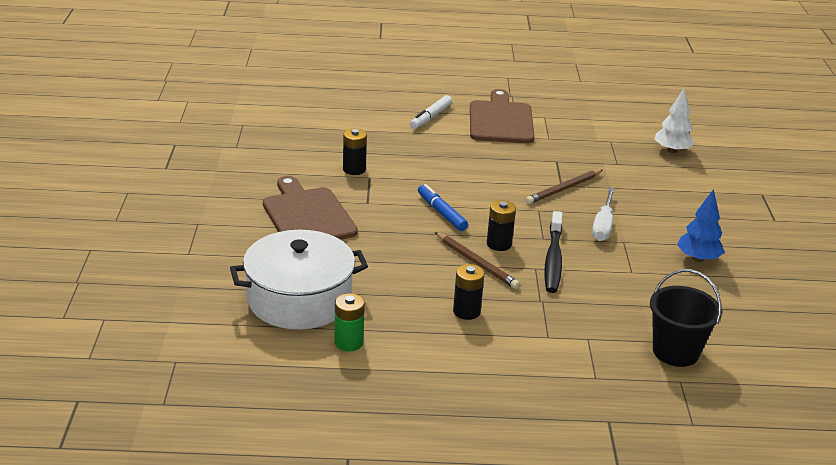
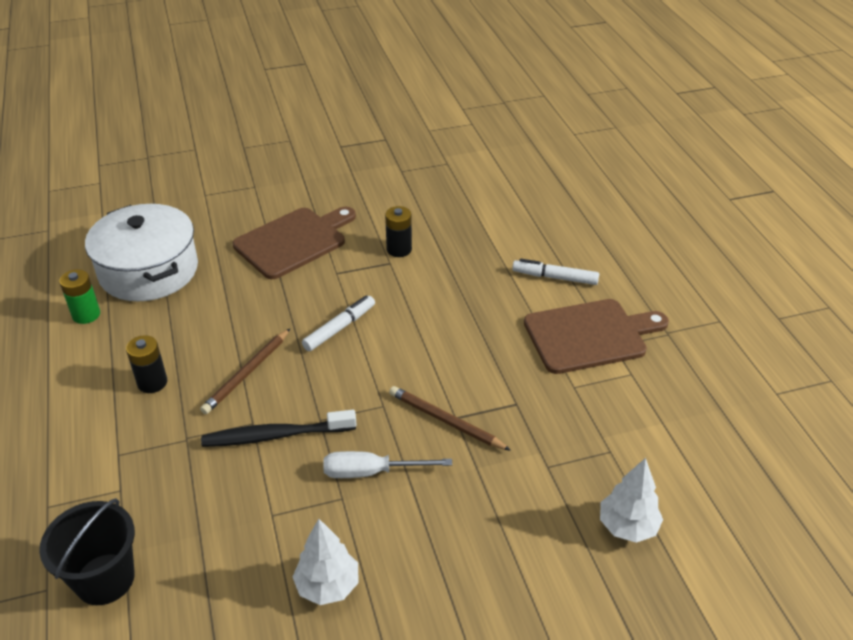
camera: 75 degrees right, 10 degrees up
blue marker [418,184,468,231] -> white marker [302,295,375,351]
black battery [487,200,516,251] -> none
blue tree [677,189,725,262] -> white tree [293,519,359,605]

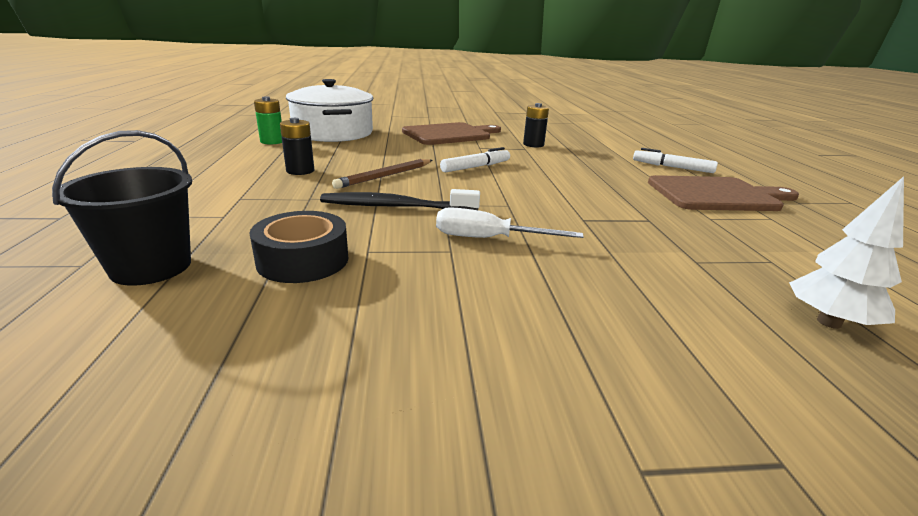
camera: 10 degrees right, 15 degrees down
white tree [293,519,359,605] -> none
brown pencil [389,386,511,451] -> none
none -> black tape [249,211,348,283]

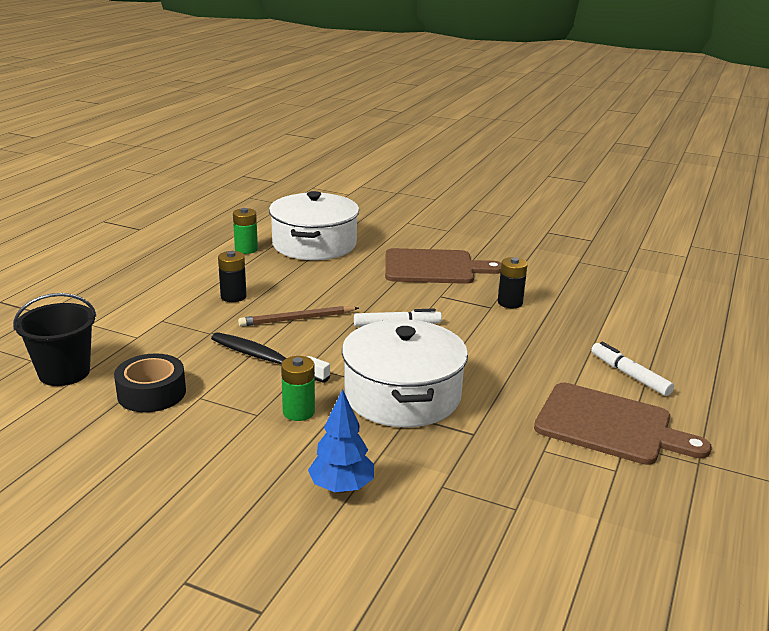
camera: 30 degrees right, 0 degrees up
white screwdriver [436,207,584,238] -> green battery [281,356,315,421]
white tree [789,176,904,329] -> none
none -> blue tree [308,389,374,493]
none -> white pot [342,319,468,427]

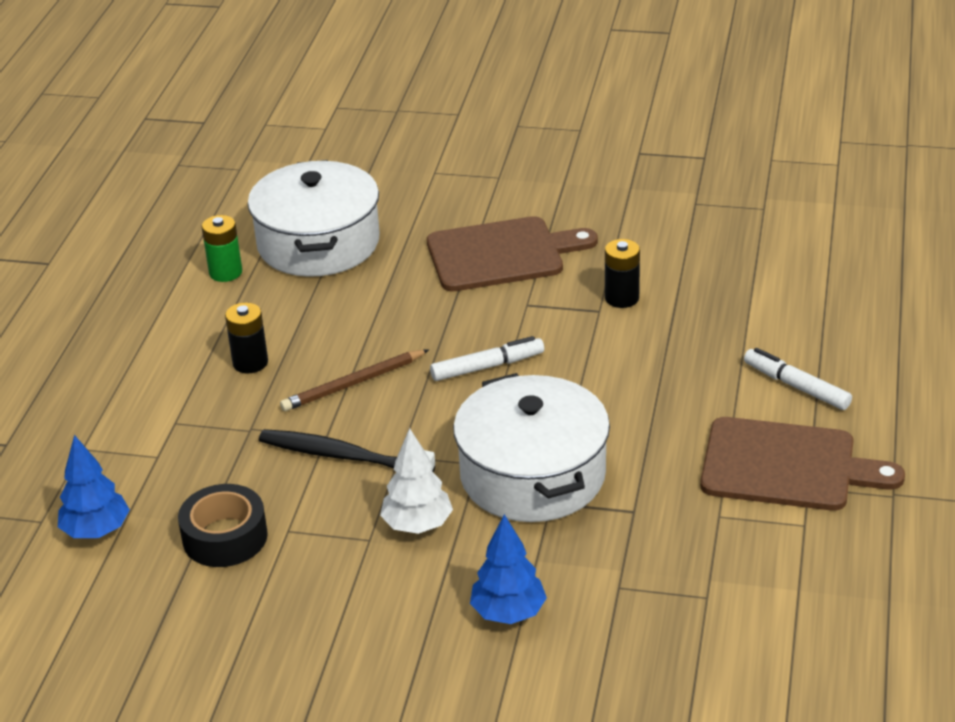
camera: 10 degrees left, 10 degrees up
black bucket [13,293,96,386] -> blue tree [58,435,130,538]
green battery [281,356,315,421] -> white tree [380,428,453,534]

